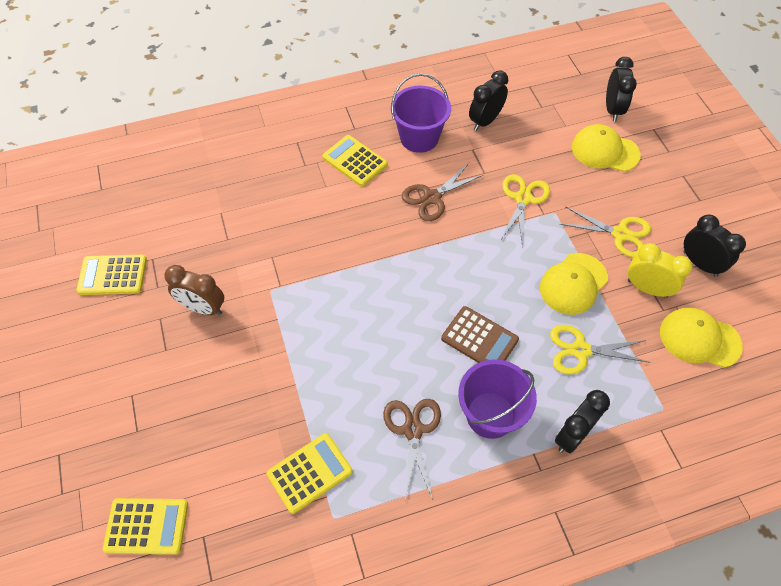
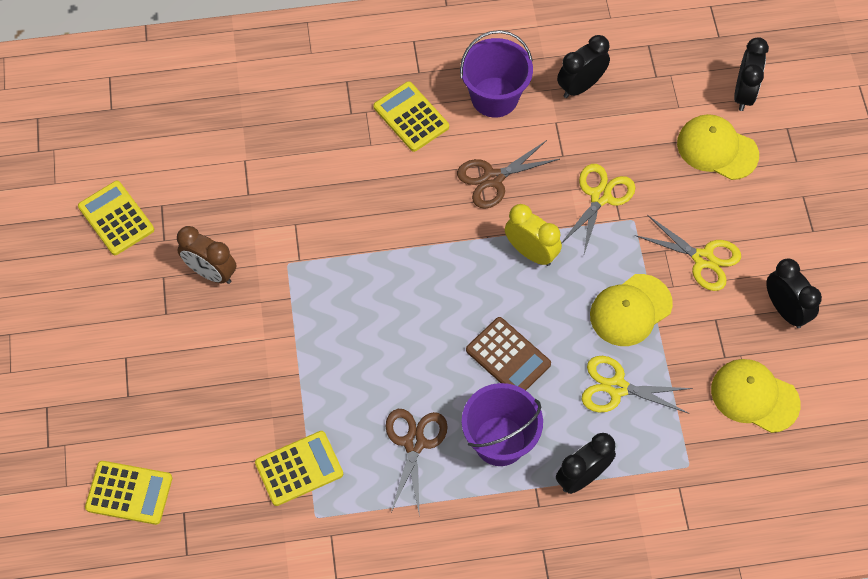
camera: 10 degrees right, 5 degrees up
yellow calculator [76,255,147,295] -> yellow calculator turned 45 degrees clockwise [78,181,154,255]
yellow clock [628,243,692,298] -> yellow clock moved to [505,204,562,266]

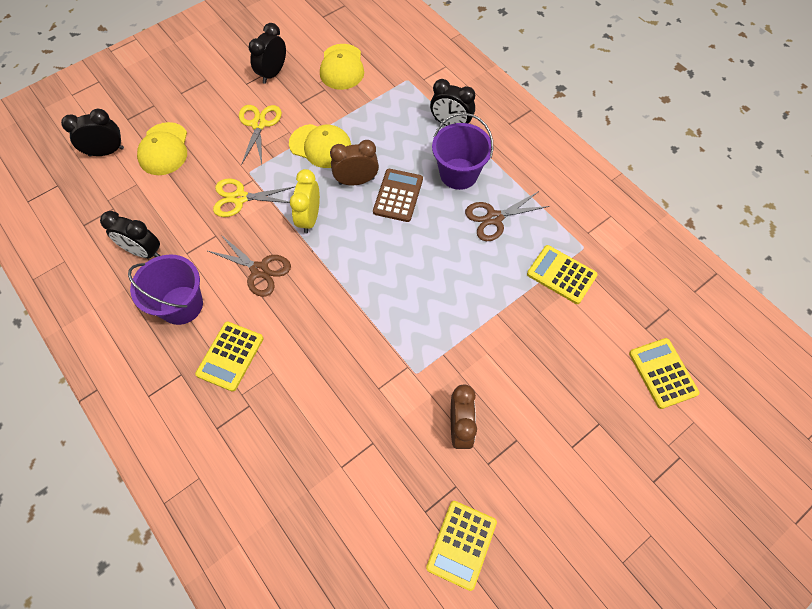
camera: 120 degrees left, 0 degrees up
yellow scissors [581,356,693,414] -> none
none -> brown clock [330,140,379,185]

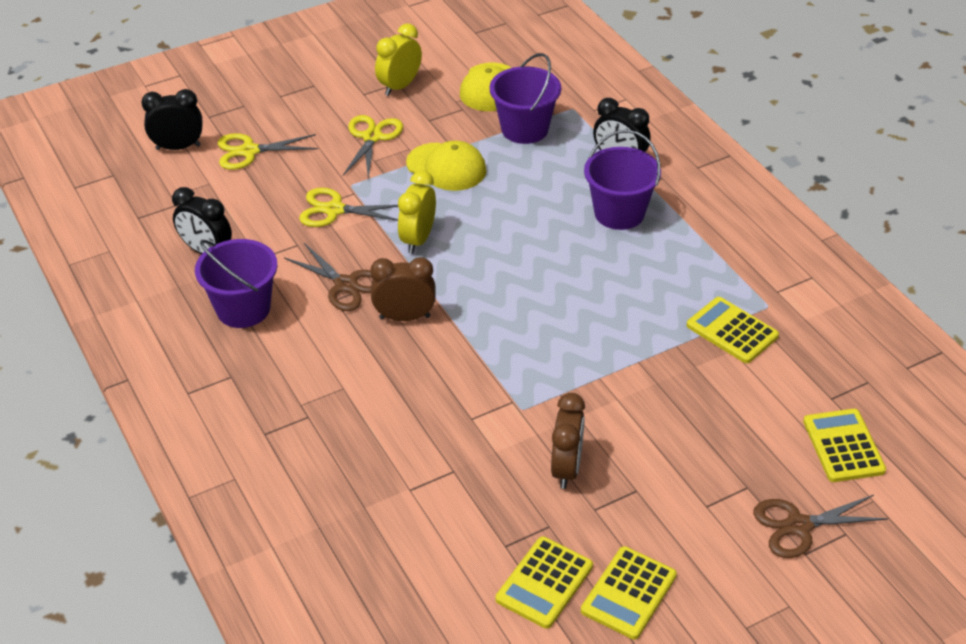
camera: 10 degrees right, 20 degrees down
yellow cap [137,122,187,175] -> yellow scissors [218,133,318,170]
yellow calculator [195,322,264,392] -> yellow calculator moved to [581,546,677,640]
black clock [249,23,286,84] -> yellow clock [375,23,422,96]
brown clock [330,140,379,185] -> brown clock moved to [371,257,436,321]
brown calculator [373,169,423,222] -> none
brown scissors [465,191,550,241] -> brown scissors moved to [753,495,889,558]
none -> purple bucket [490,53,561,144]

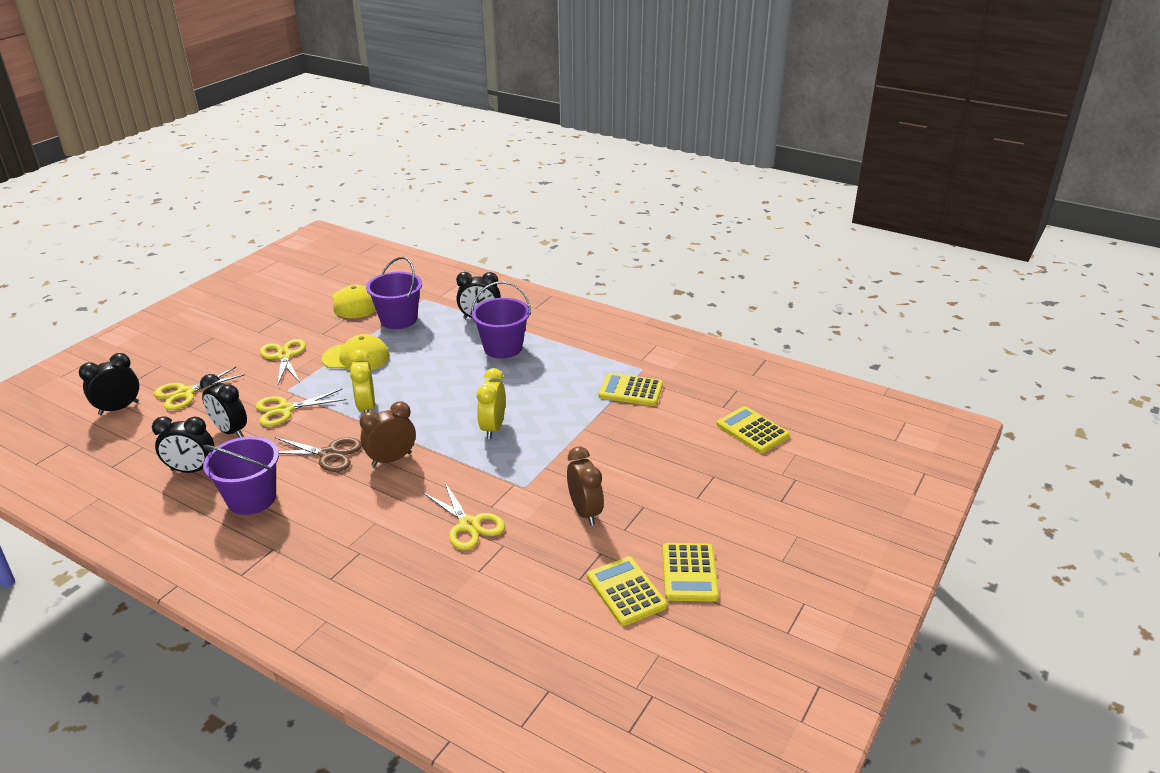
camera: 30 degrees left, 10 degrees down
yellow clock [375,23,422,96] -> yellow clock moved to [477,368,506,439]
yellow calculator [496,536,593,629] -> yellow calculator turned 150 degrees clockwise [587,556,667,626]
brown scissors [753,495,889,558] -> none
none -> black clock [200,374,247,438]
none -> yellow scissors [423,481,505,550]

